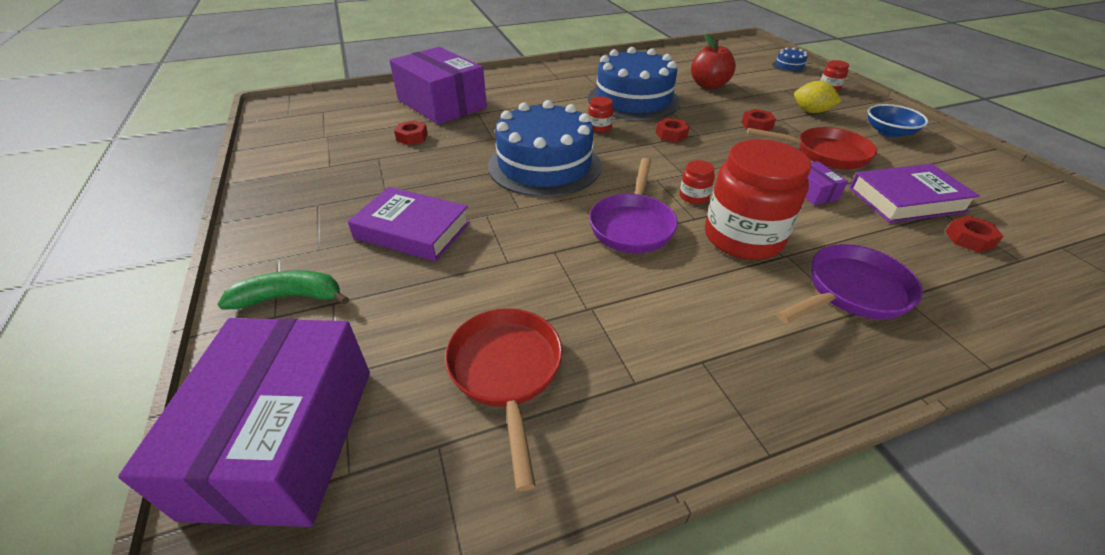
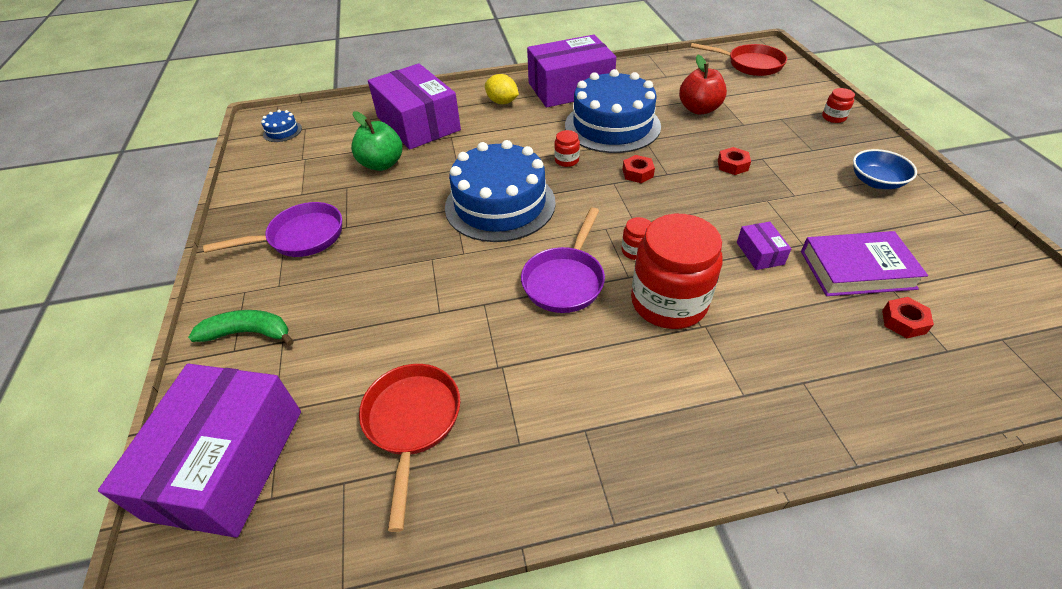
camera: 10 degrees right, 5 degrees up
purple book [348,187,470,262] -> none
red nut [394,120,428,145] -> green apple [351,111,402,171]
red pan [747,127,877,169] -> red pan moved to [690,43,787,76]
blue cake [772,48,808,73] -> blue cake moved to [261,110,302,142]
purple pan [776,244,923,324] -> purple pan moved to [203,202,342,257]
yellow lemon [794,81,841,113] -> yellow lemon moved to [485,74,519,104]
none -> purple box [527,35,616,107]

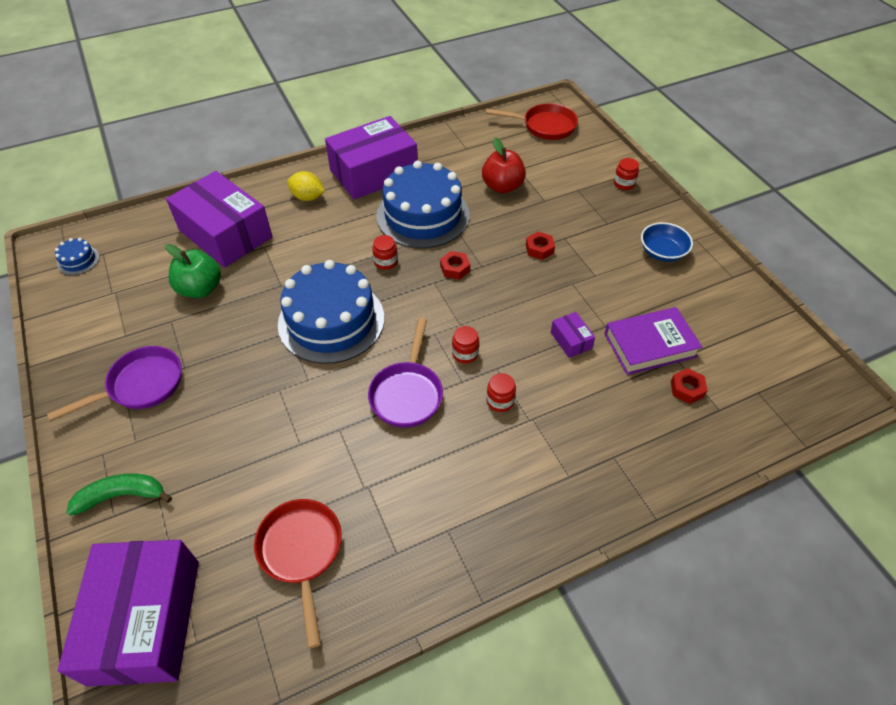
camera: 15 degrees left, 5 degrees up
red jar [631,214,722,329] -> red jar [487,373,516,412], size x0.42

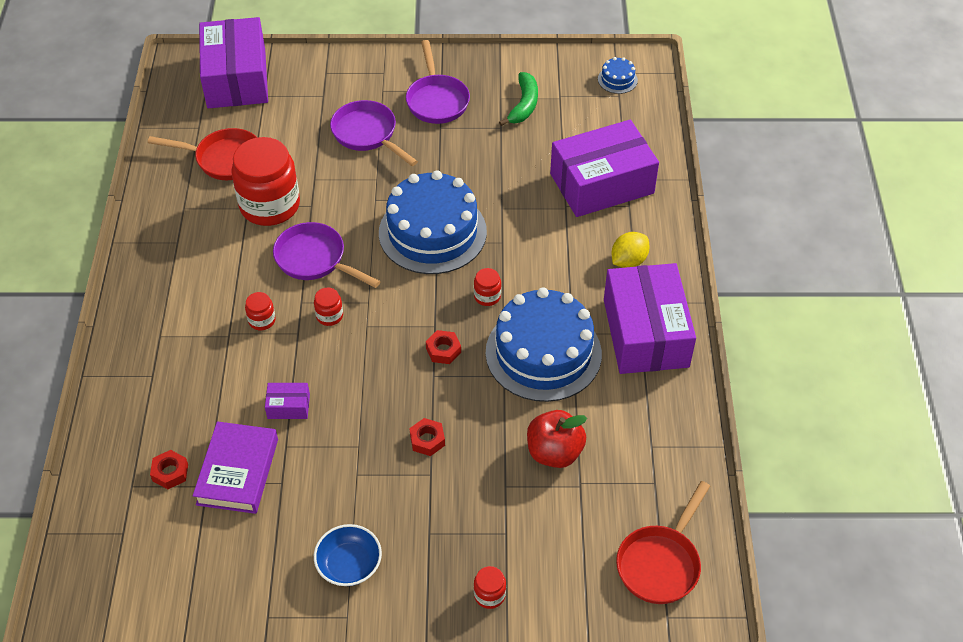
camera: 115 degrees right, 0 degrees up
purple box [58,540,199,686] -> purple box turned 60 degrees clockwise [199,17,268,108]
green banana [66,473,172,516] -> green banana moved to [499,72,538,126]
green apple [165,244,221,298] -> none
none -> red jar [231,137,300,226]
none -> purple pan [330,100,418,166]

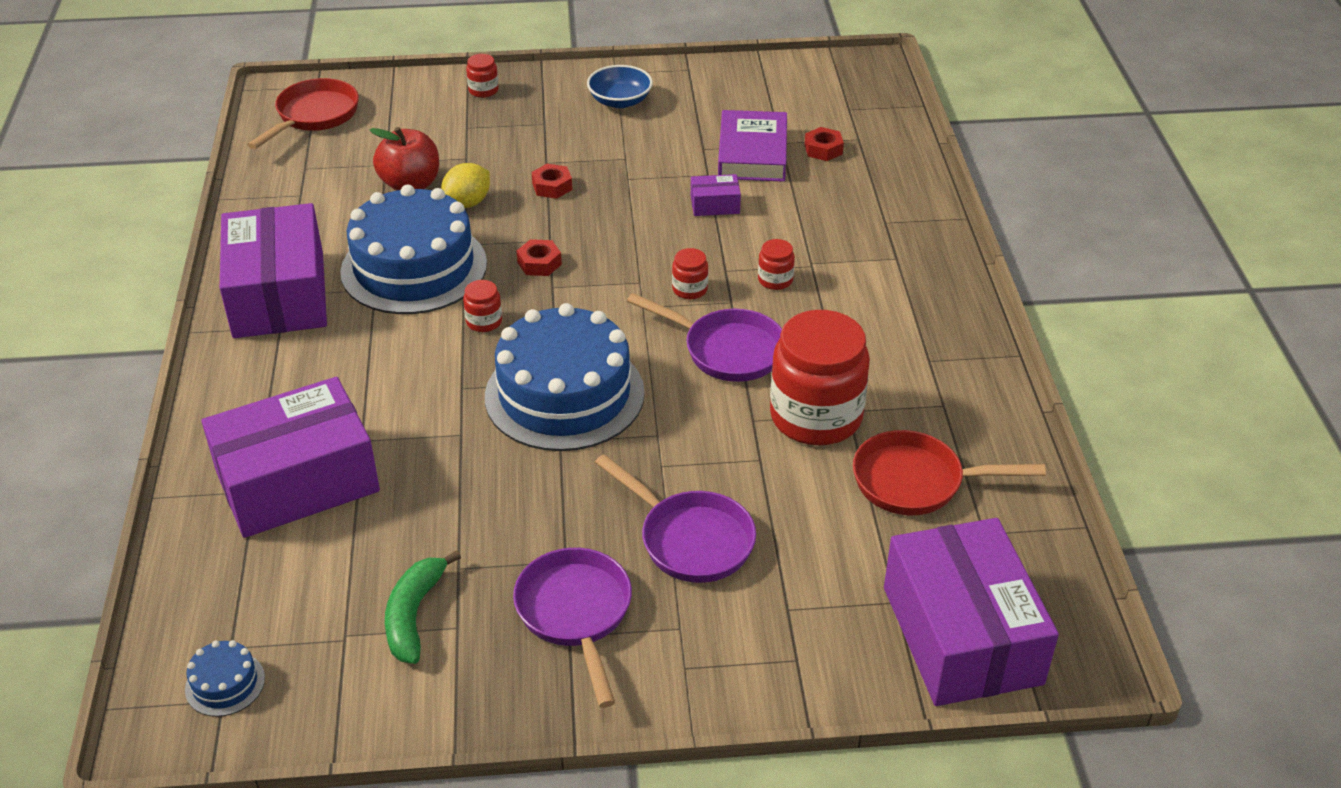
camera: 175 degrees right, 10 degrees down
yellow lemon [612,232,650,268] -> yellow lemon moved to [441,163,490,208]

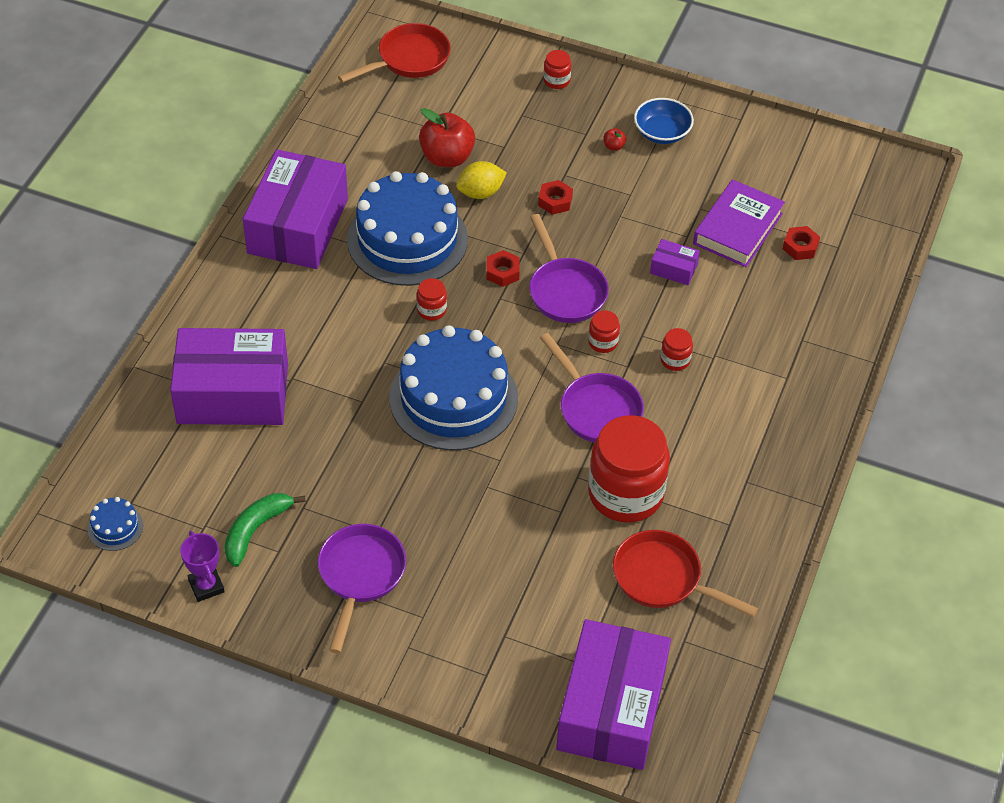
camera: 25 degrees right, 10 degrees up
purple pan [595,454,756,583] -> purple pan moved to [529,214,609,323]
none -> purple trophy [180,531,225,602]
none -> red apple [603,128,626,151]

